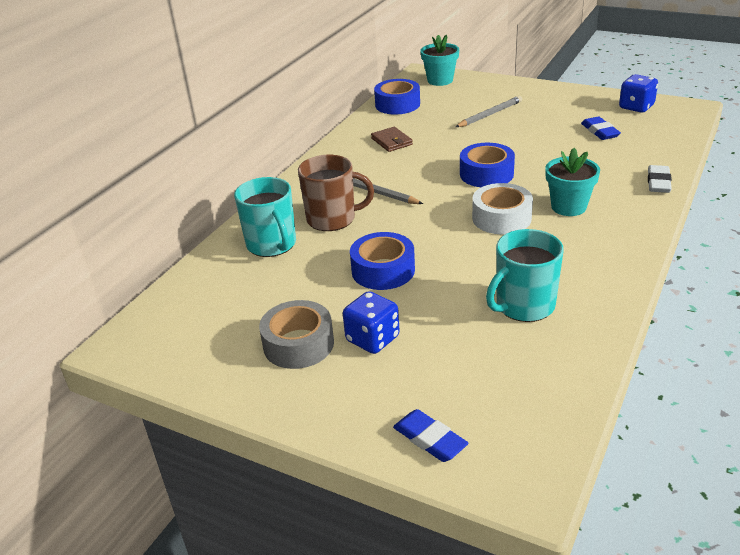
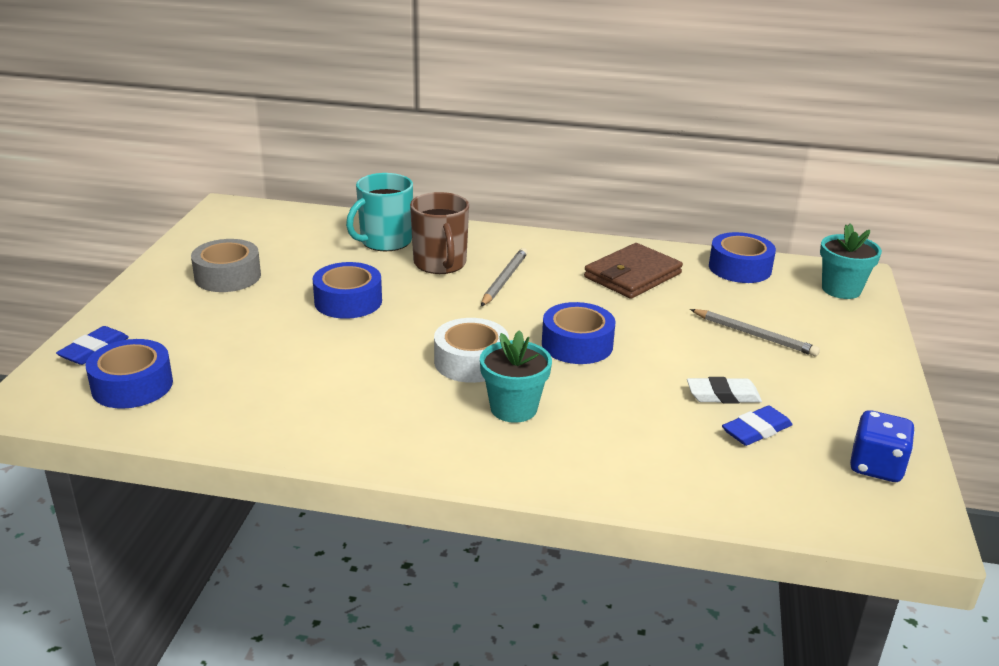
camera: 70 degrees right, 5 degrees down
blue dice [343,291,399,354] -> none
brown wallet [371,127,413,152] -> brown wallet [584,243,683,299], size x1.71
turquoise mug [486,229,564,322] -> none
white eraser [648,165,672,193] -> white eraser moved to [687,377,762,403]
none -> blue tape [86,339,173,409]

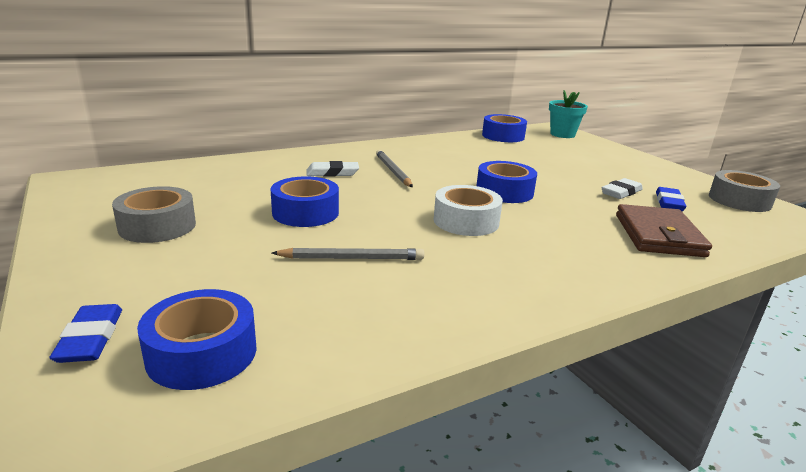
camera: 40 degrees left, 5 degrees down
turquoise mug [346,173,413,251] -> none
brown mug [410,192,469,274] -> white eraser [306,161,359,177]
turquoise flower pot [480,330,552,423] -> none
brown wallet [584,243,683,299] -> brown wallet moved to [616,204,712,257]
grey pencil [690,309,820,356] -> grey pencil moved to [272,248,425,260]
blue dice [850,410,915,482] -> grey tape [709,170,780,212]

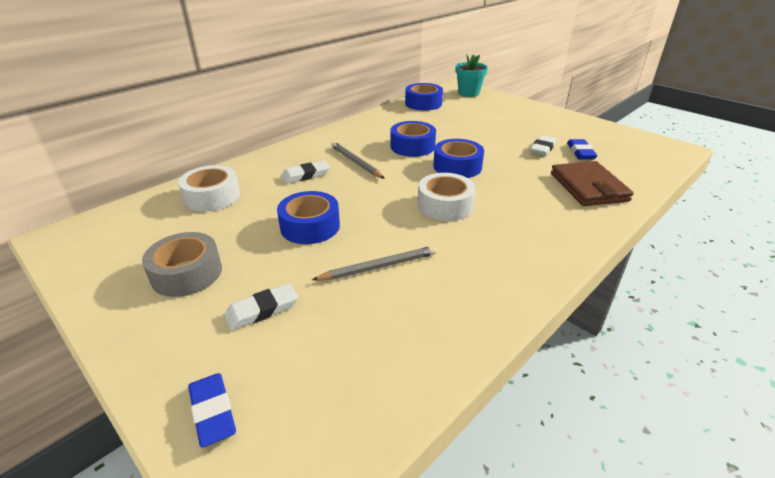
camera: 15 degrees left, 10 degrees up
blue tape [137,289,257,390] -> blue tape moved to [391,121,436,157]
grey tape [709,170,780,212] -> none
none -> white tape [178,165,240,212]
none -> white eraser [224,283,298,331]

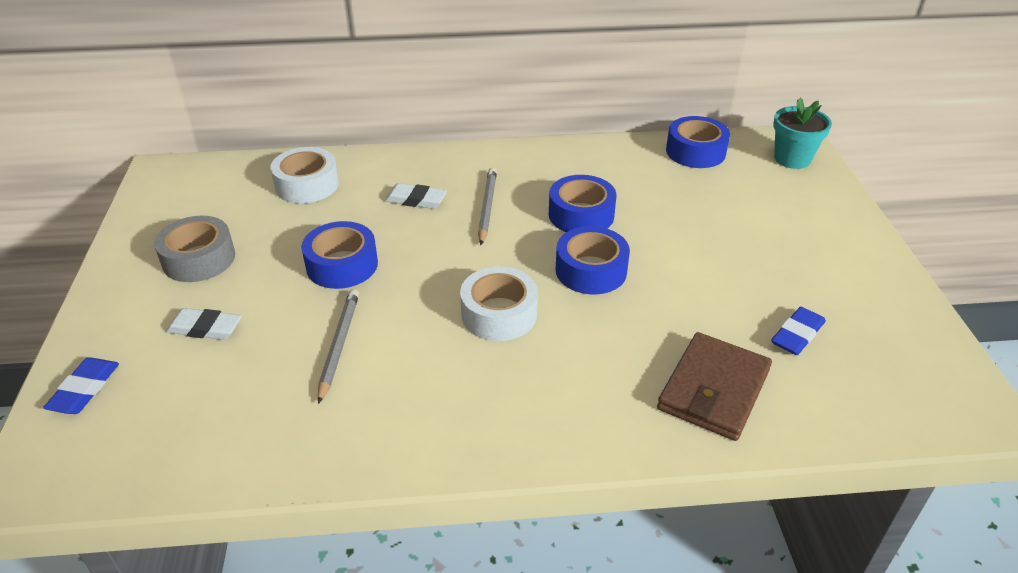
camera: 40 degrees right, 5 degrees up
grey pencil [312,246,436,281] -> grey pencil turned 105 degrees counterclockwise [318,289,359,404]
white eraser [530,135,557,156] -> none

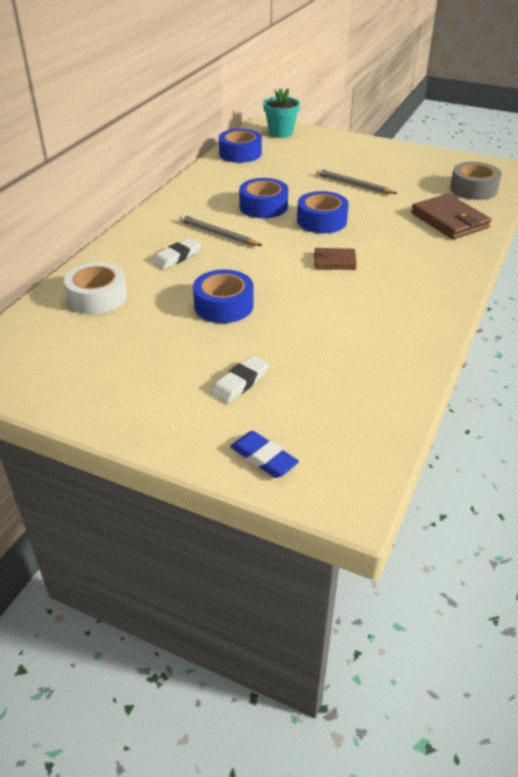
camera: 60 degrees left, 0 degrees up
grey tape [154,216,235,282] -> grey tape moved to [450,162,502,200]
grey pencil [318,289,359,404] -> grey pencil moved to [316,169,398,194]
white tape [460,266,538,341] -> brown wallet [314,248,357,270]
blue eraser [771,307,826,355] -> none

